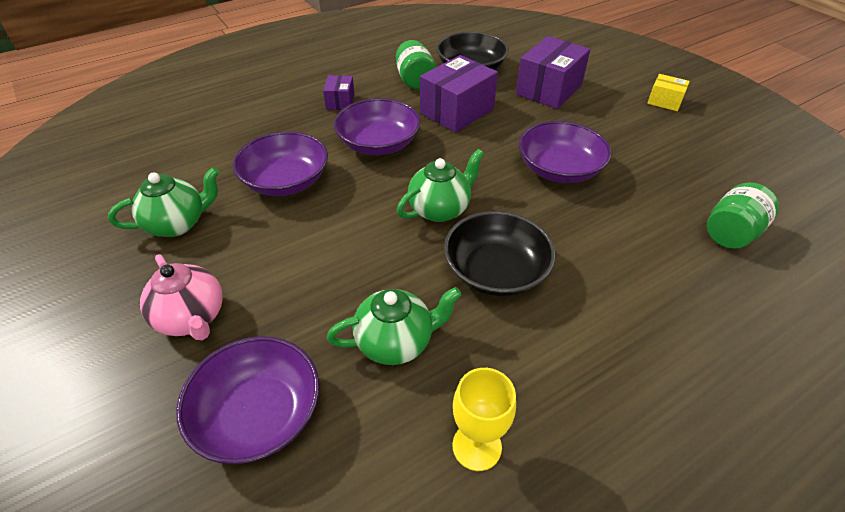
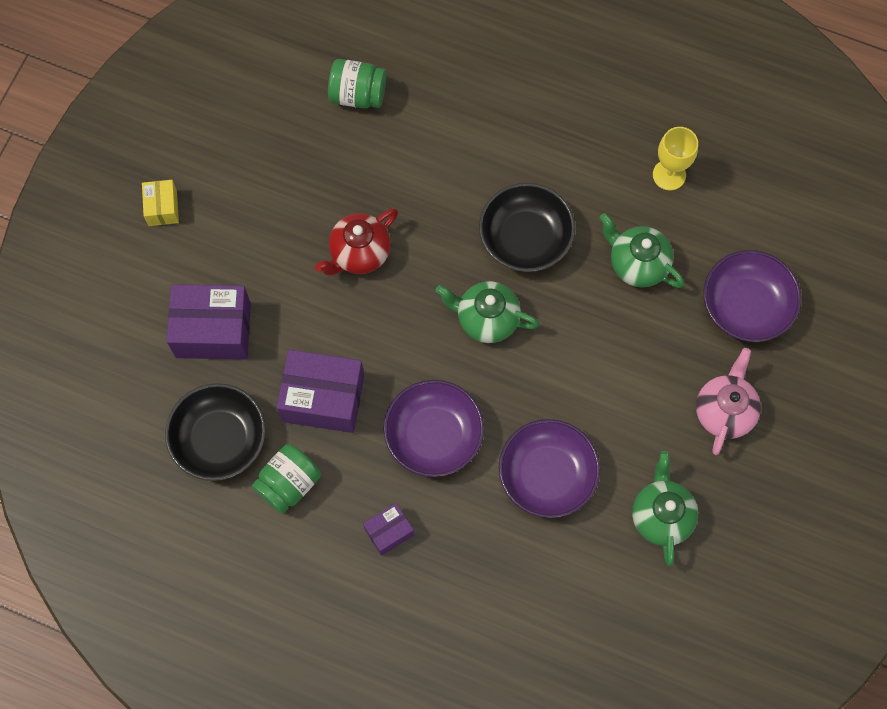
camera: 125 degrees left, 25 degrees up
green teapot [108,167,219,237] -> green teapot turned 60 degrees clockwise [632,451,698,566]
purple bowl [519,121,612,183] -> red teapot [315,208,398,276]

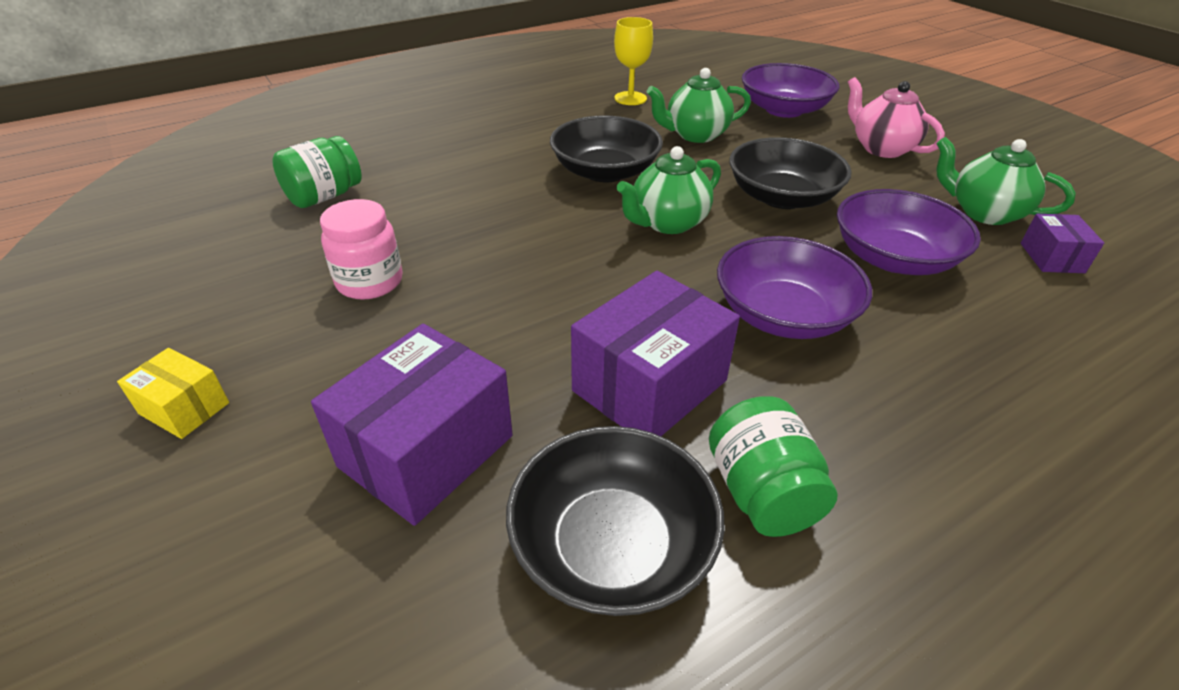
camera: 55 degrees left, 30 degrees down
red teapot [315,208,398,276] -> none
purple box [363,503,414,556] -> purple box moved to [1020,214,1104,273]
none -> pink jar [320,199,403,300]
none -> black bowl [729,137,852,209]

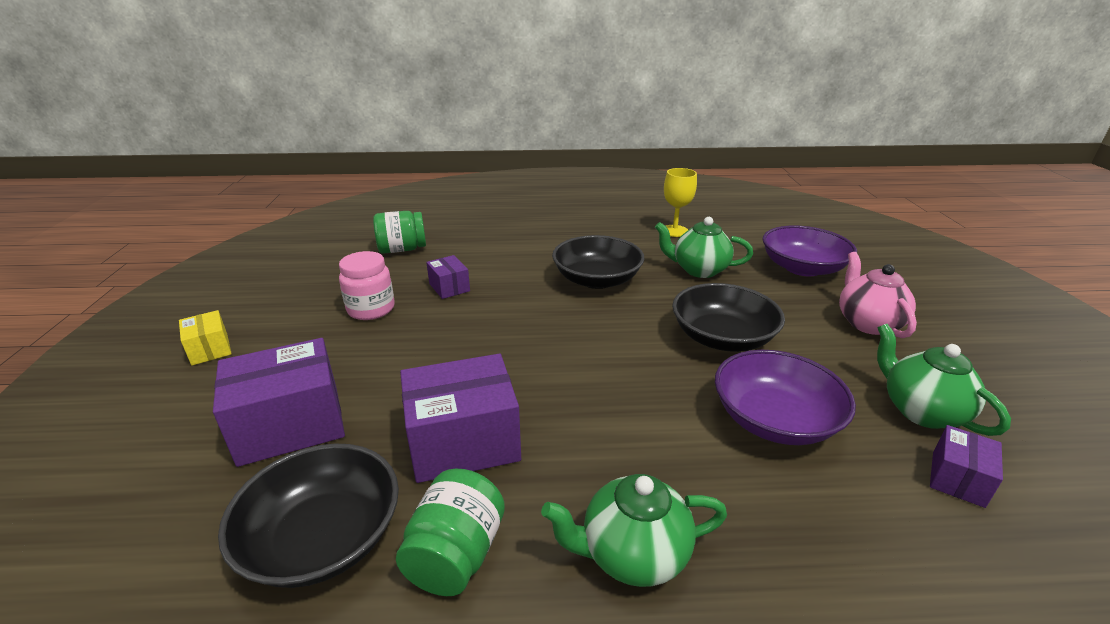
camera: 30 degrees right, 10 degrees down
green teapot [617,146,721,234] -> green teapot moved to [541,474,727,587]
purple bowl [717,236,872,339] -> none
none -> purple box [426,255,470,299]

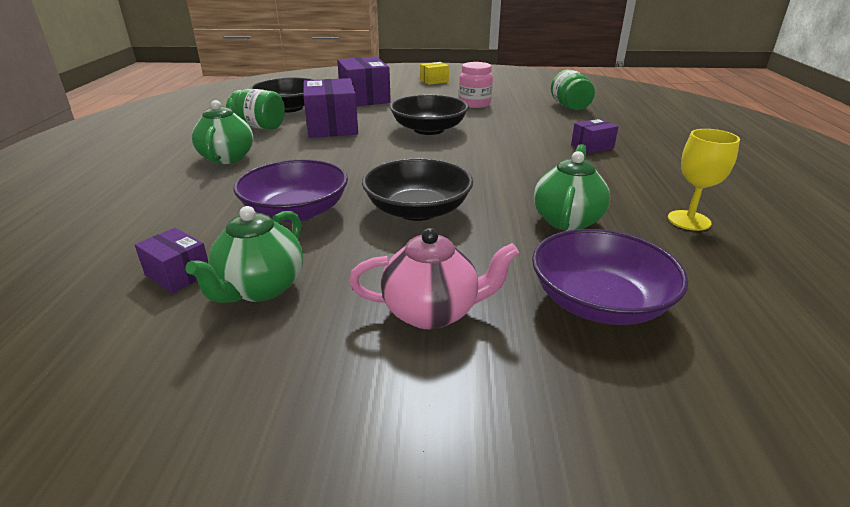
camera: 95 degrees right, 0 degrees up
purple box [426,255,470,299] -> purple box moved to [571,119,619,154]
black bowl [552,235,645,289] -> black bowl moved to [390,95,469,135]
green teapot [877,324,1011,436] -> green teapot turned 135 degrees clockwise [185,206,303,303]

